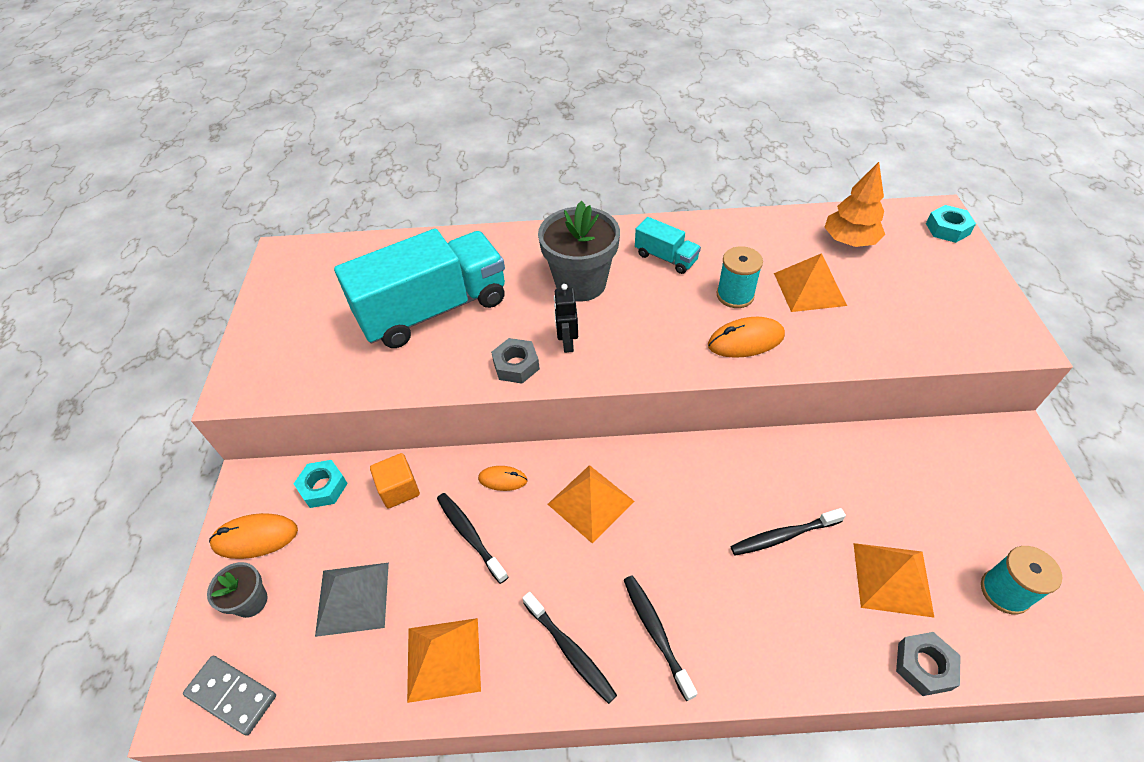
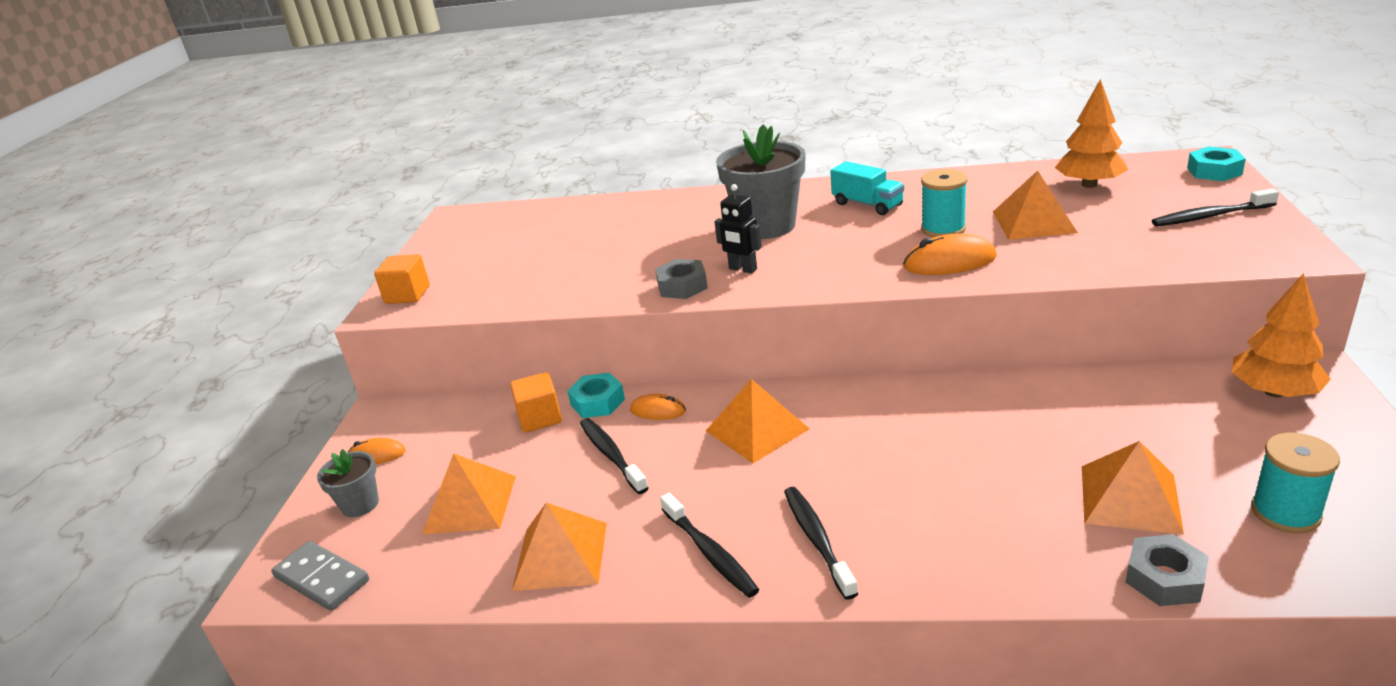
camera: 10 degrees right, 20 degrees down
orange mouse [209,513,298,559] -> orange mouse [348,438,406,464], size x0.62
turquoise nut [294,460,348,508] -> turquoise nut moved to [567,373,625,418]
grey pyramid [315,563,389,637] -> orange pyramid [422,454,516,534]
turquoise truck [334,228,505,348] -> none
black robot [554,284,578,353] -> black robot turned 60 degrees counterclockwise [714,184,762,274]
black toothbrush [730,508,846,556] -> black toothbrush moved to [1152,188,1279,226]
none -> orange cube [374,254,430,304]
none -> orange tree [1232,273,1331,397]

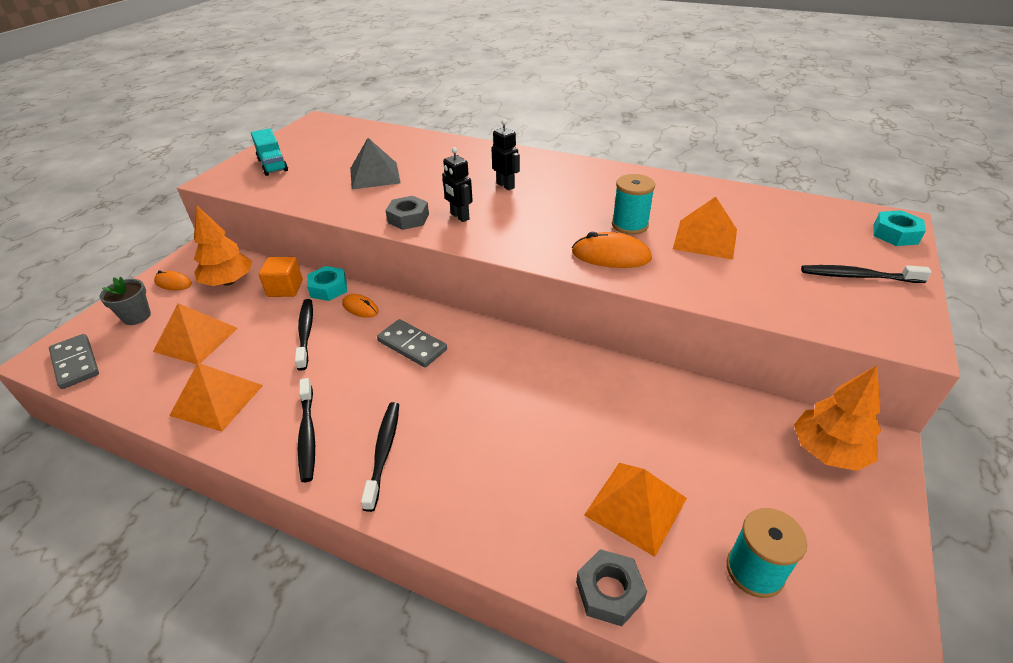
camera: 15 degrees right, 10 degrees up
orange cube [374,254,430,304] -> none
orange pyramid [706,379,809,463] -> grey domino [377,319,447,367]
grey flower pot [716,124,805,239] -> black robot [491,119,520,190]
turquoise truck [830,161,904,215] -> turquoise truck moved to [251,128,288,176]
orange tree [1055,79,1128,188] -> orange tree moved to [194,206,252,286]
none -> grey pyramid [350,138,401,189]

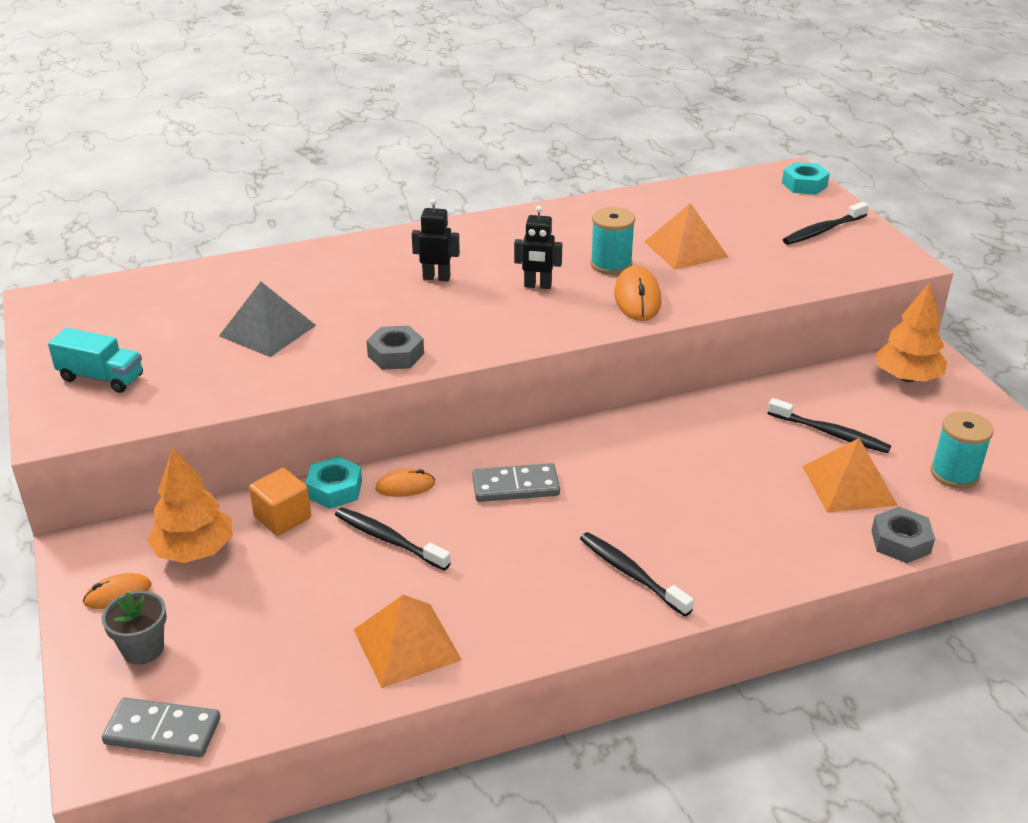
camera: 45 degrees left, 5 degrees down
orange pyramid [153,303,238,364] -> none
black toothbrush [298,378,315,482] -> black toothbrush moved to [768,398,891,453]
black robot [442,147,473,222] -> black robot moved to [514,206,562,289]
orange mouse [572,232,652,268] -> orange mouse turned 60 degrees counterclockwise [614,266,661,321]

